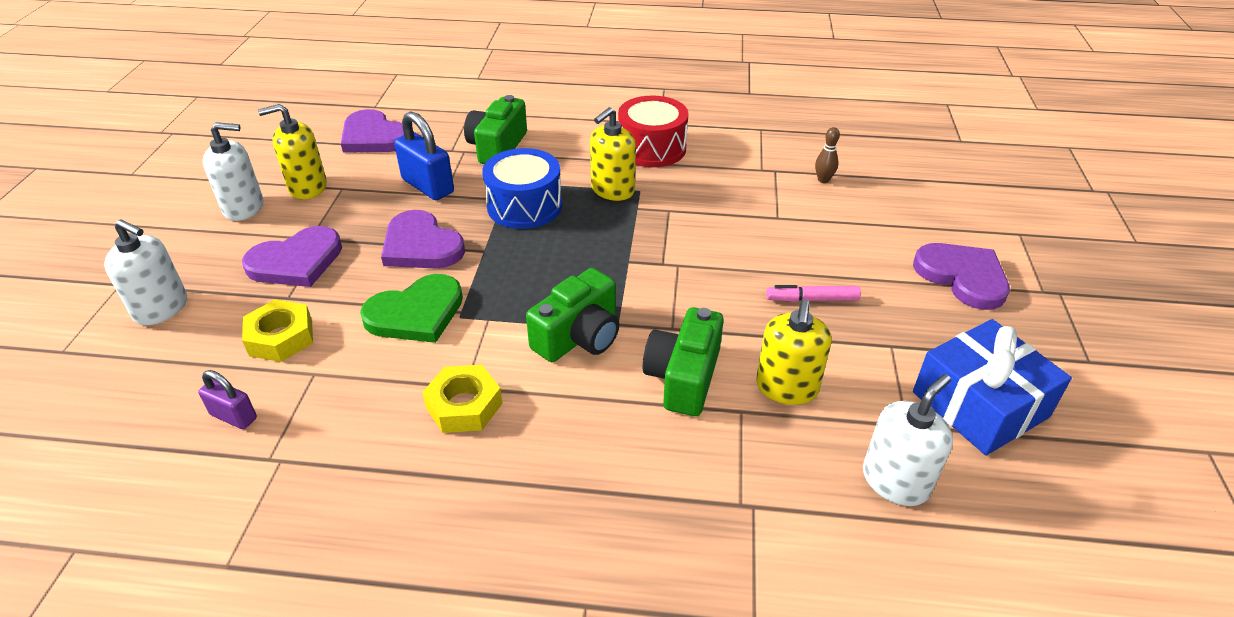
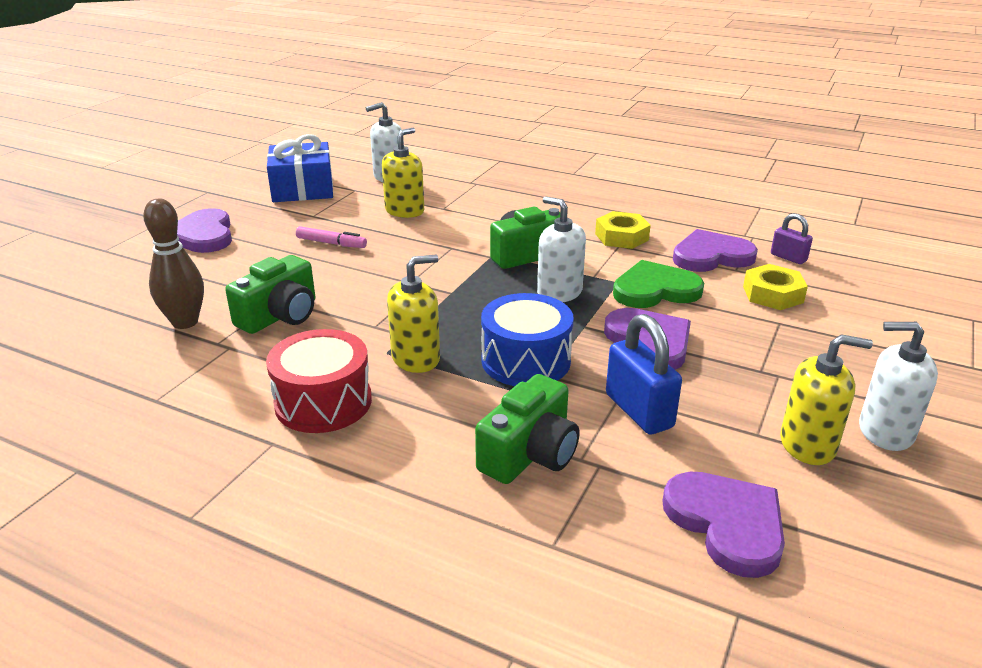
camera: 160 degrees left, 10 degrees down
white soap dispenser [104,219,187,325] -> white soap dispenser moved to [537,196,586,302]
purple heart [242,226,342,287] -> purple heart moved to [673,229,758,272]
green camera [643,307,724,416] -> green camera moved to [225,255,315,334]
brown bowling pin [815,127,840,183] -> brown bowling pin [143,199,204,329], size x1.94

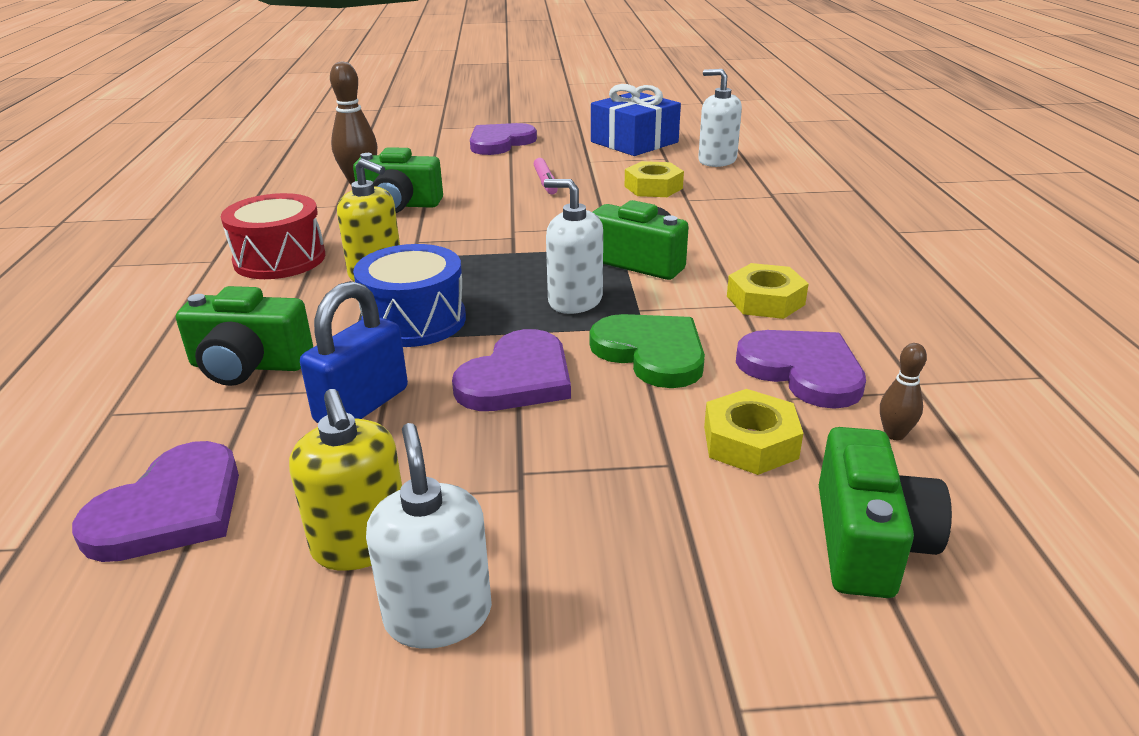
camera: 60 degrees right, 0 degrees up
yellow soap dispenser [382,128,424,218] -> yellow nut [625,161,684,197]
white soap dispenser [537,196,586,302] -> white soap dispenser turned 75 degrees counterclockwise [544,179,603,314]
purple padlock [771,213,813,264] -> brown bowling pin [880,343,927,440]
none -> green camera [819,427,952,598]

